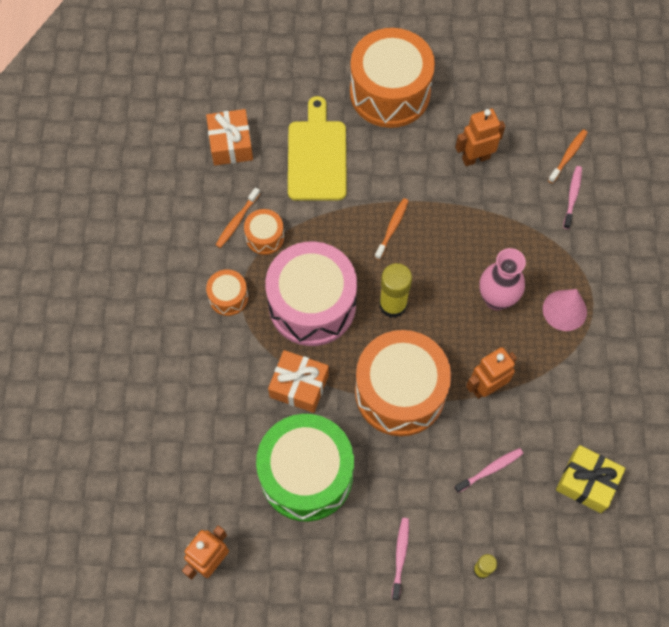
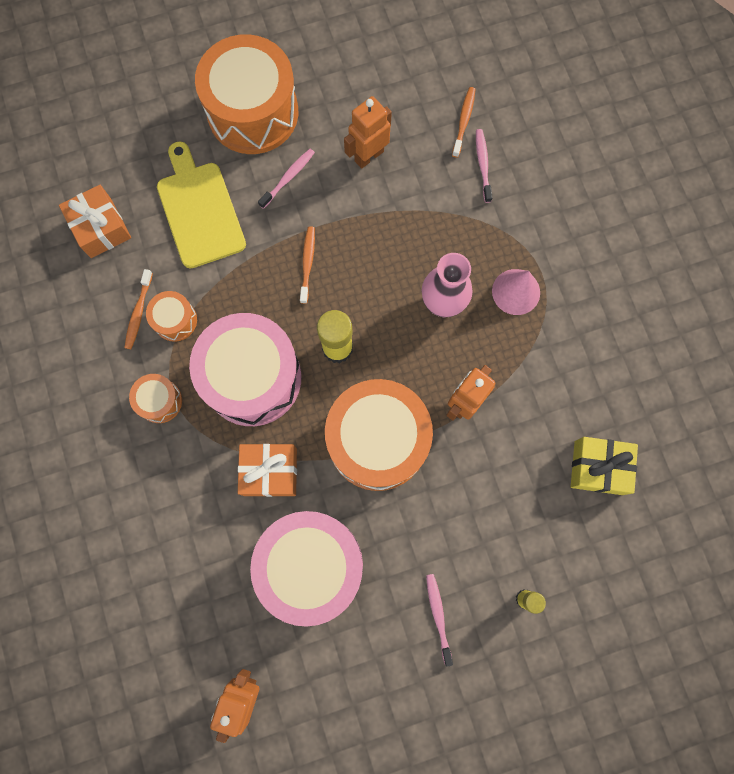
camera: 20 degrees left, 10 degrees up
green drum [256,414,354,522] -> pink drum [250,511,363,627]
pink toothbrush [454,448,523,493] -> pink toothbrush moved to [258,149,315,209]

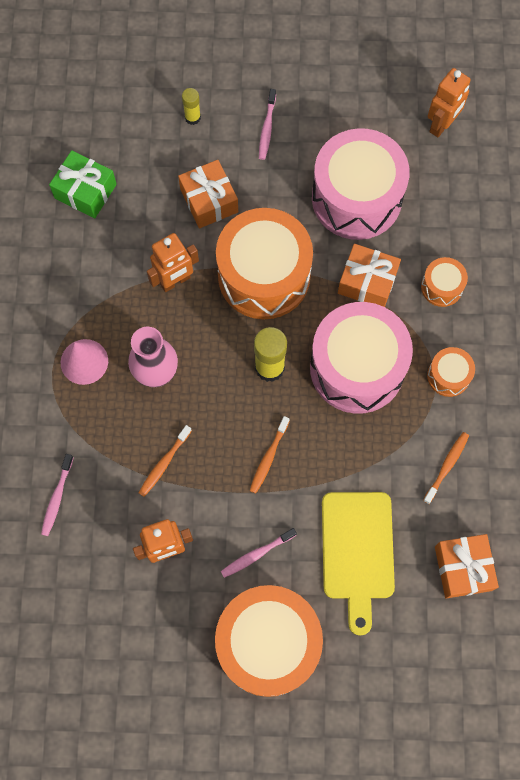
camera: 160 degrees left, 5 degrees down
orange drum [146,291,197,342] -> orange drum moved to [421,257,468,307]
orange toothbrush [452,87,475,158] -> orange toothbrush moved to [139,425,192,497]
yellow gift [571,437,638,495] -> green gift [49,150,117,218]
none -> orange gift [178,160,238,228]

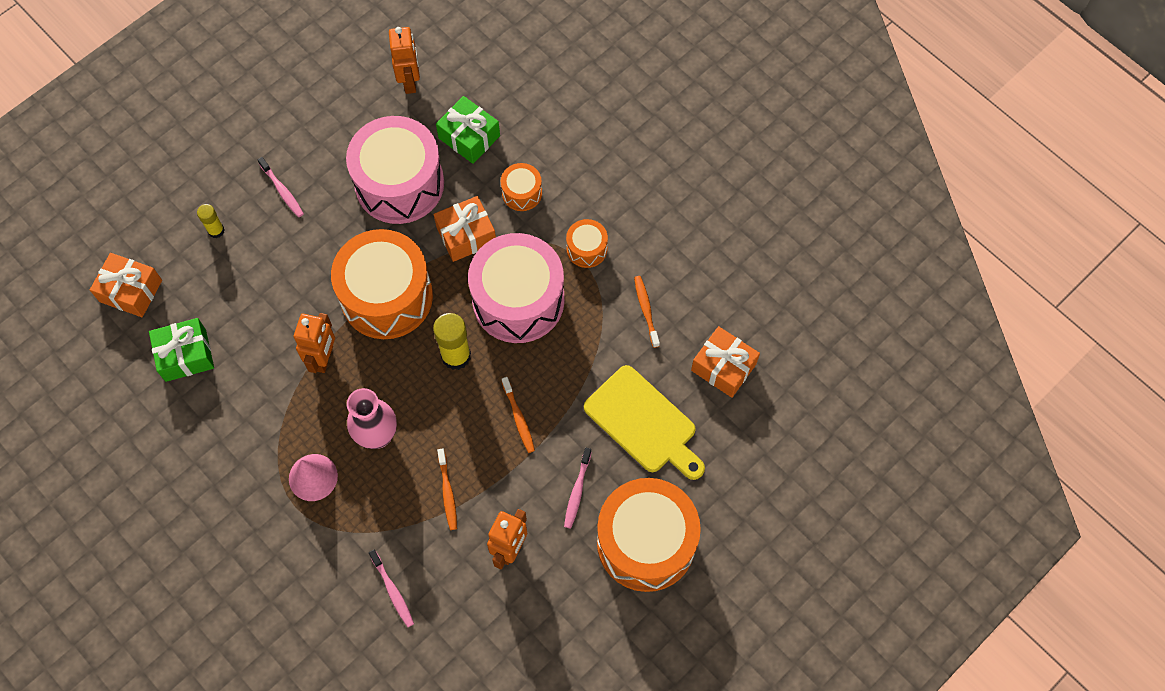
camera: 45 degrees left, 5 degrees down
orange gift [178,160,238,228] -> orange gift moved to [90,253,162,317]
none -> green gift [436,96,500,164]

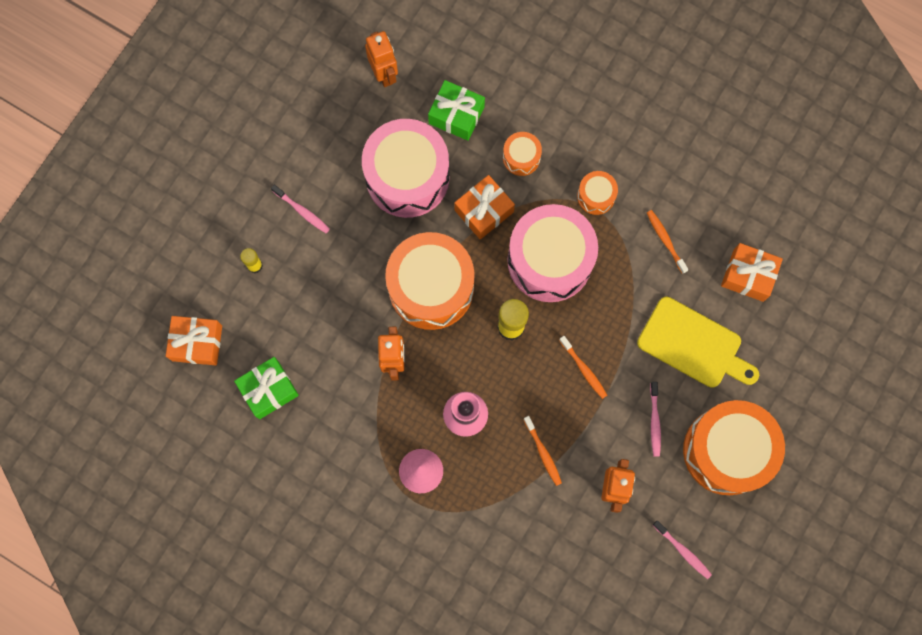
camera: 15 degrees left, 10 degrees up
pink toothbrush [369,550,414,627] -> pink toothbrush moved to [653,521,712,579]

